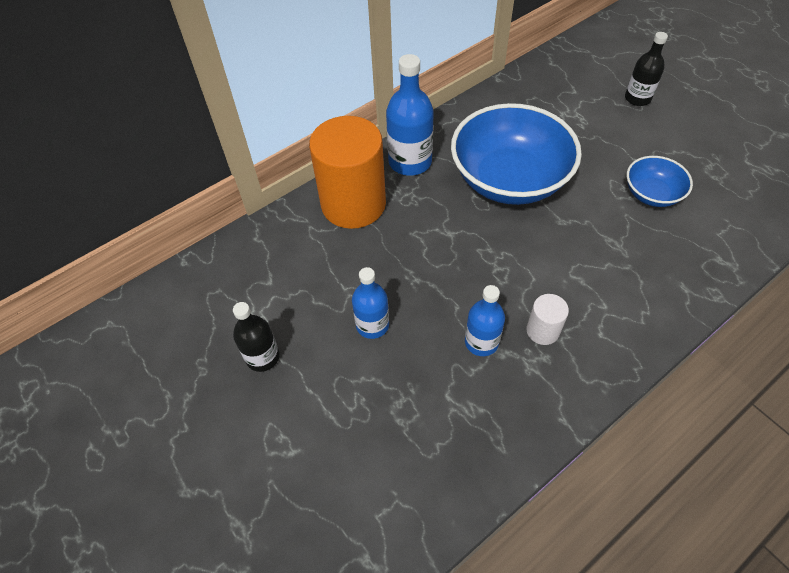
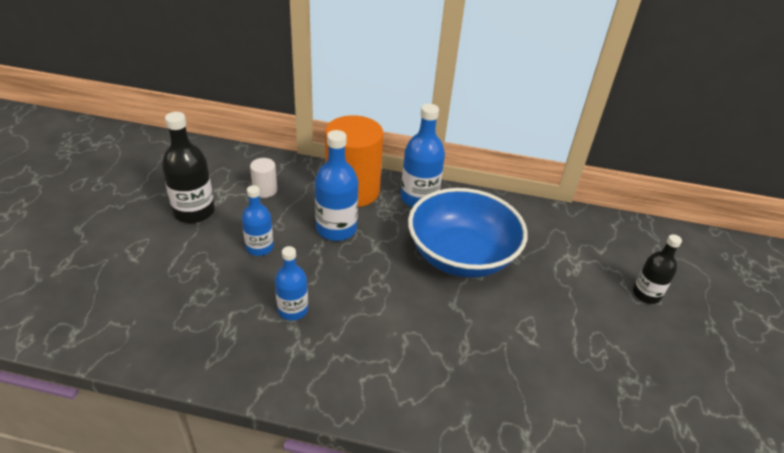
camera: 45 degrees right, 15 degrees down
black bottle [233,302,280,372] -> black bottle [162,112,215,223], size x1.55
white cylinder [526,294,569,345] -> white cylinder moved to [250,158,277,198]
blue bowl [627,156,693,207] -> none
none -> blue bottle [315,130,358,241]

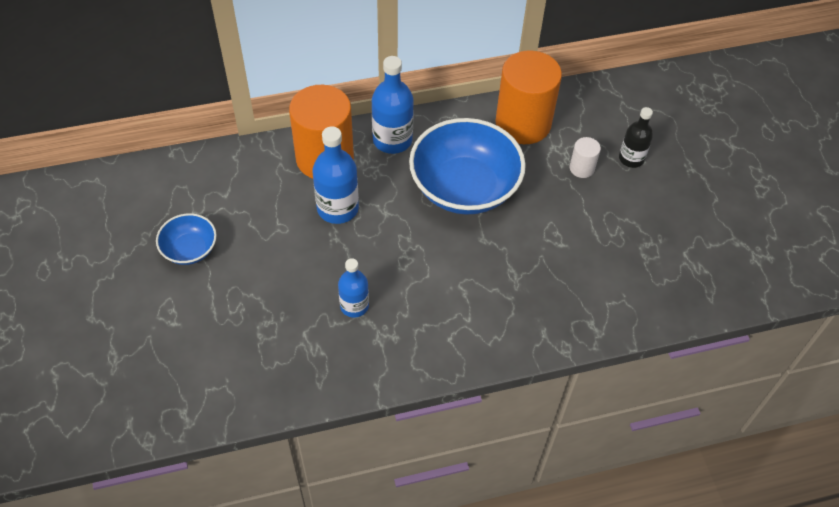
camera: 25 degrees left, 15 degrees up
black bottle [162,112,215,223] -> blue bowl [156,213,217,265]
blue bottle [242,185,274,256] -> none
white cylinder [250,158,277,198] -> white cylinder moved to [570,137,601,178]
none -> orange cylinder [495,50,562,144]

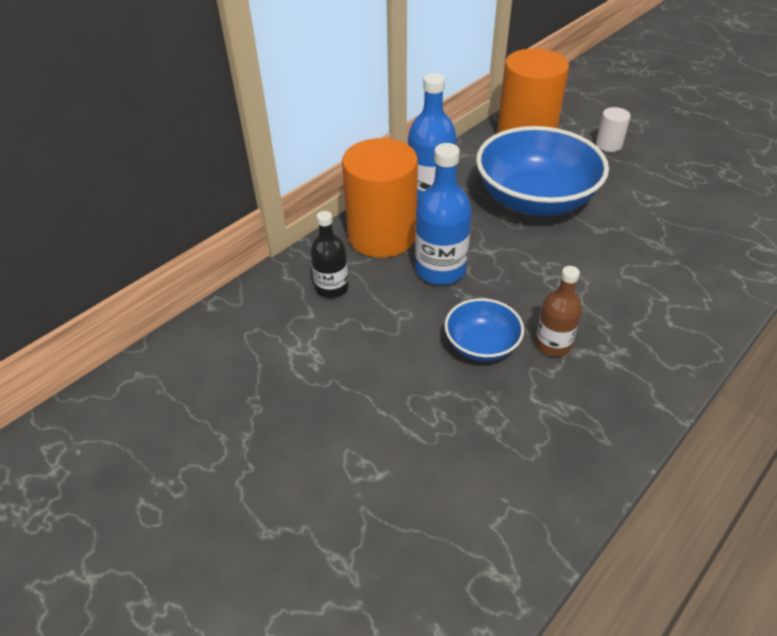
camera: 30 degrees left, 10 degrees down
blue bowl [156,213,217,265] -> blue bowl moved to [445,298,524,362]
blue bottle [338,258,369,318] -> brown bottle [535,266,582,357]
black bottle [619,107,653,168] -> black bottle moved to [311,211,349,298]

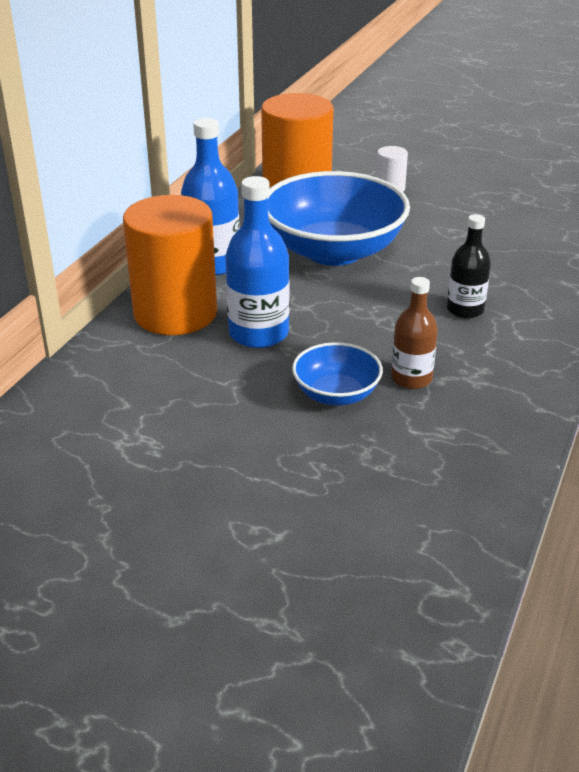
camera: 20 degrees left, 10 degrees down
black bottle [311,211,349,298] -> black bottle moved to [447,214,491,319]

